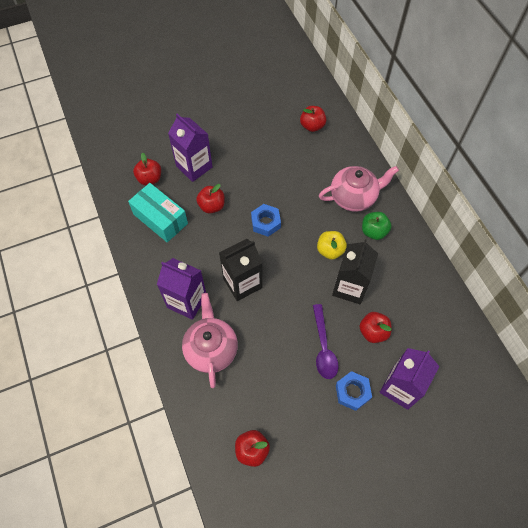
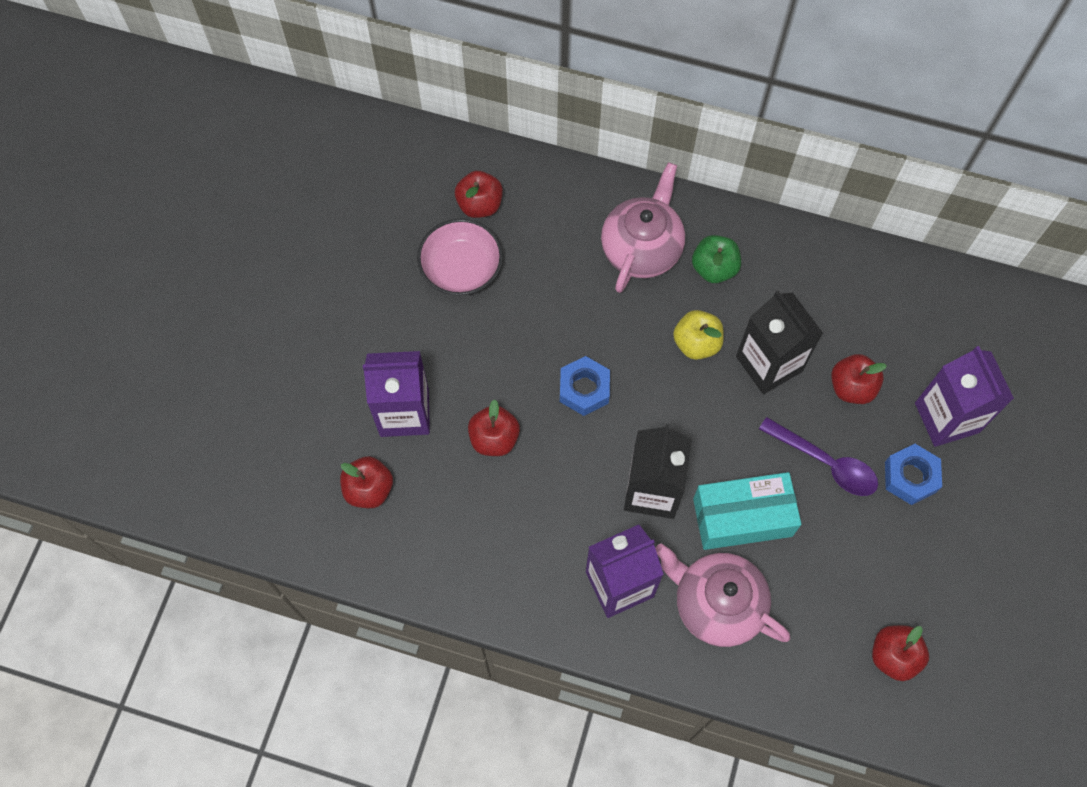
camera: 50 degrees left, 5 degrees up
turquoise box [128,183,188,242] -> turquoise box moved to [693,472,801,550]
none -> pink bowl [417,219,503,296]

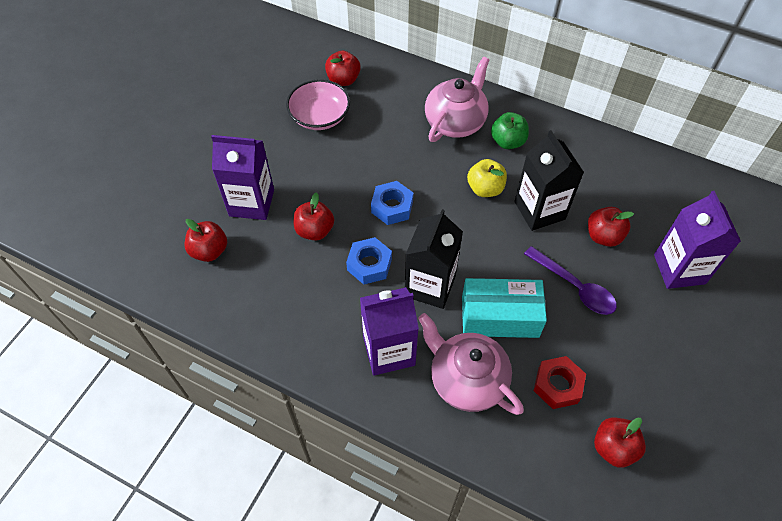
camera: 10 degrees right, 10 degrees down
blue nut [885,444,942,505] -> blue nut moved to [346,237,392,285]
none -> red nut [533,356,586,409]

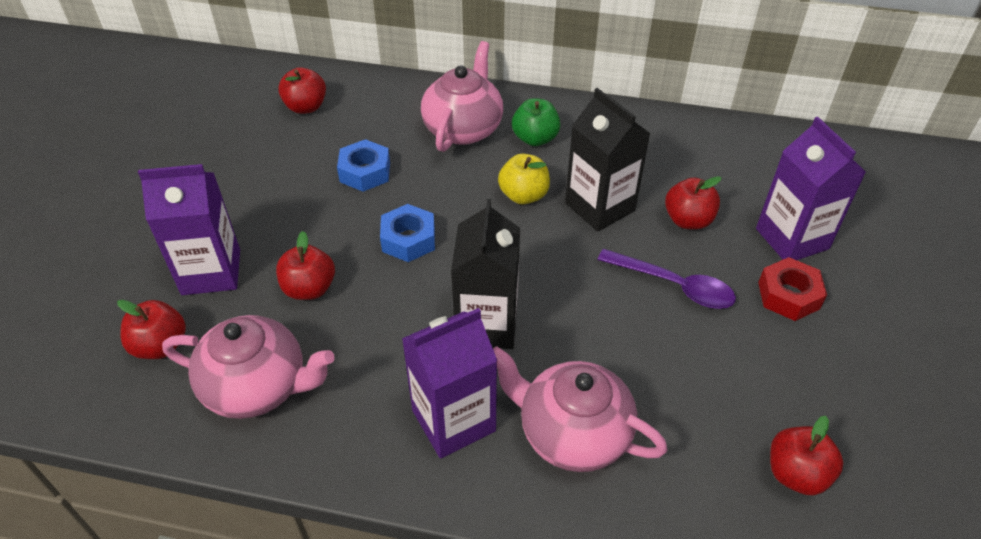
camera: 15 degrees left, 10 degrees down
pink bowl [286,79,350,130] -> none
blue nut [346,237,392,285] -> blue nut moved to [337,139,390,191]
turquoise box [462,278,547,338] -> none
red nut [533,356,586,409] -> red nut moved to [758,257,827,321]
none -> pink teapot [162,315,335,419]

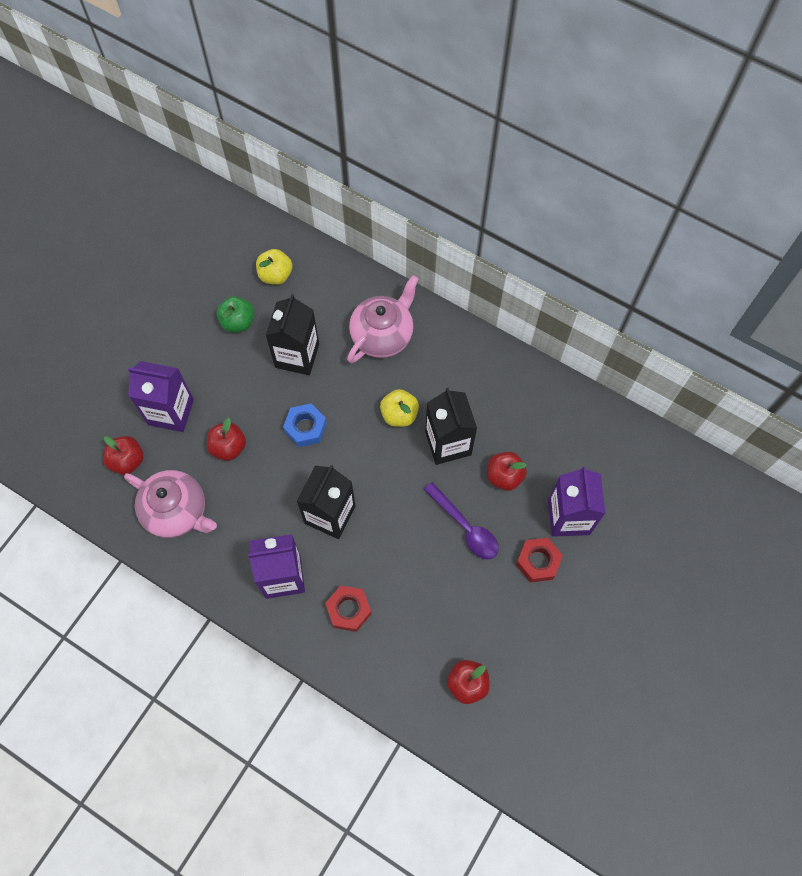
camera: 20 degrees right, 20 degrees up
red apple [278,67,326,114] -> yellow apple [256,249,292,285]
blue nut [337,139,390,191] -> black carton [265,294,319,375]
pink teapot [493,347,667,472] -> red nut [325,585,372,632]
green apple [512,98,560,146] -> green apple moved to [217,296,254,333]

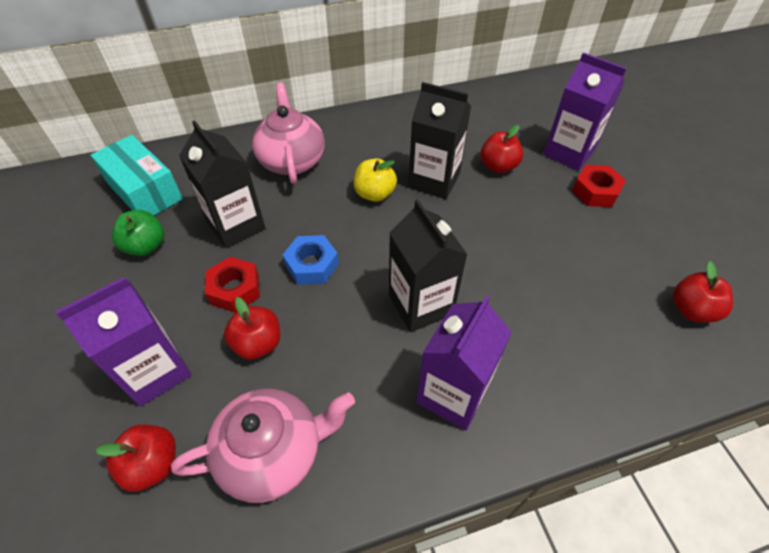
camera: 50 degrees left, 15 degrees down
yellow apple [256,249,292,285] -> turquoise box [90,135,183,215]
red nut [325,585,372,632] -> red nut moved to [205,256,260,312]
purple spoon [423,482,499,559] -> none

